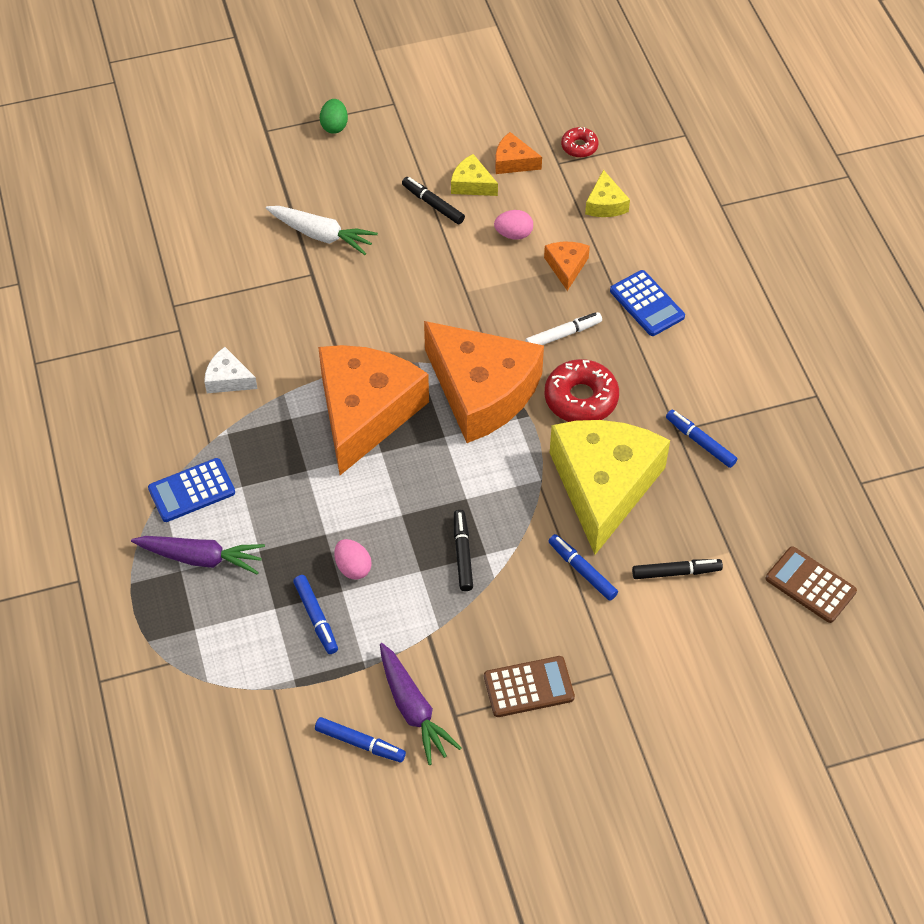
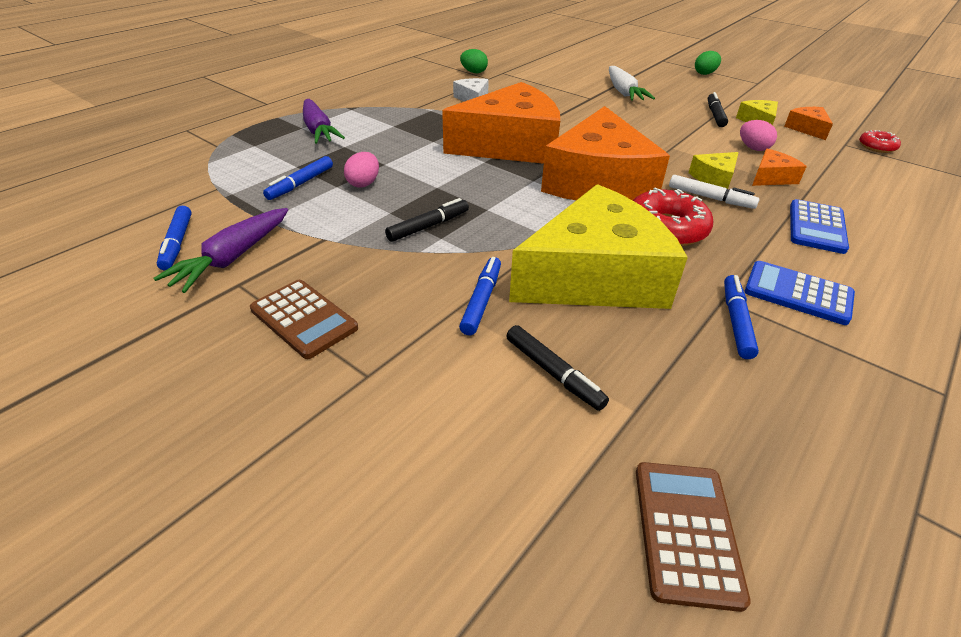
camera: 55 degrees right, 15 degrees down
blue calculator [148,458,235,522] -> blue calculator moved to [745,261,855,325]
yellow cheese [585,170,630,217] -> yellow cheese moved to [689,152,739,189]
none -> green egg [460,49,488,73]

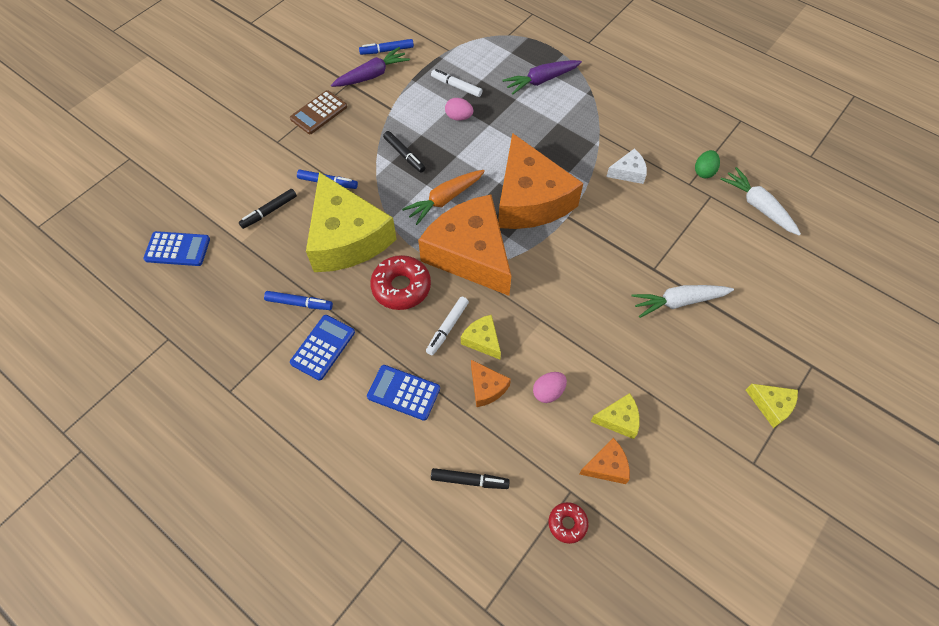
camera: 90 degrees right, 20 degrees up
purple carrot [154,208,288,293] -> purple carrot turned 120 degrees clockwise [331,47,410,87]
blue marker [263,156,333,200] -> white marker [431,69,482,97]
orange cheese [541,106,670,201] -> orange cheese turned 45 degrees clockwise [418,195,511,296]
brown calculator [636,462,751,612] -> blue calculator [143,231,210,266]
green egg [695,51,721,75] -> yellow cheese [746,384,798,428]
black marker [708,92,728,127] -> black marker moved to [431,468,510,489]
none -> orange carrot [402,170,485,225]
none -> white carrot [720,167,801,236]

